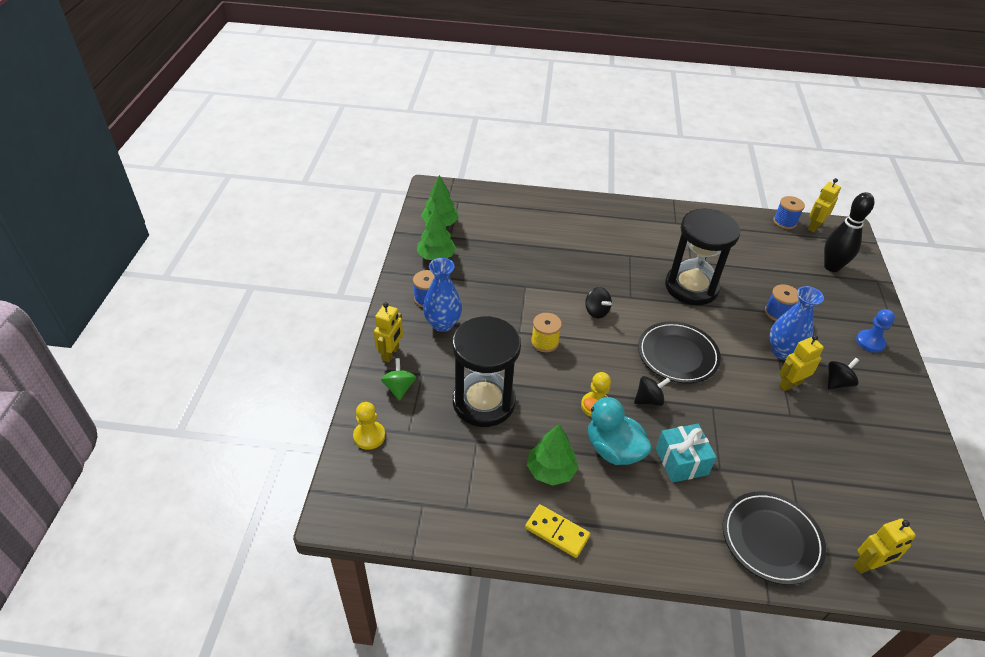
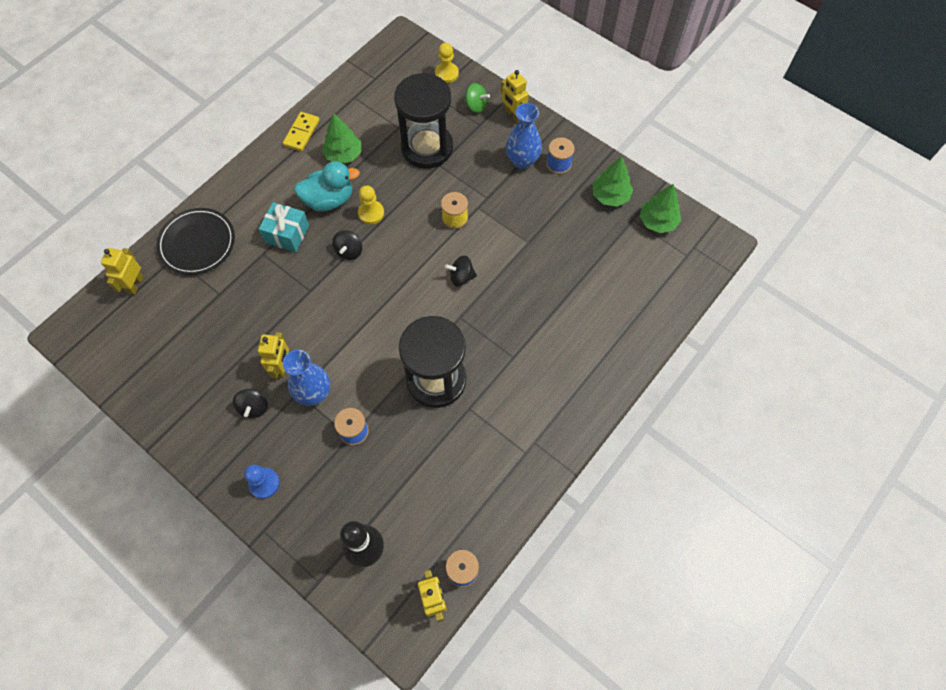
camera: 125 degrees right, 20 degrees up
yellow domino [525,504,590,558] -> yellow domino turned 45 degrees counterclockwise [283,112,320,151]
black plate [638,321,721,384] -> none

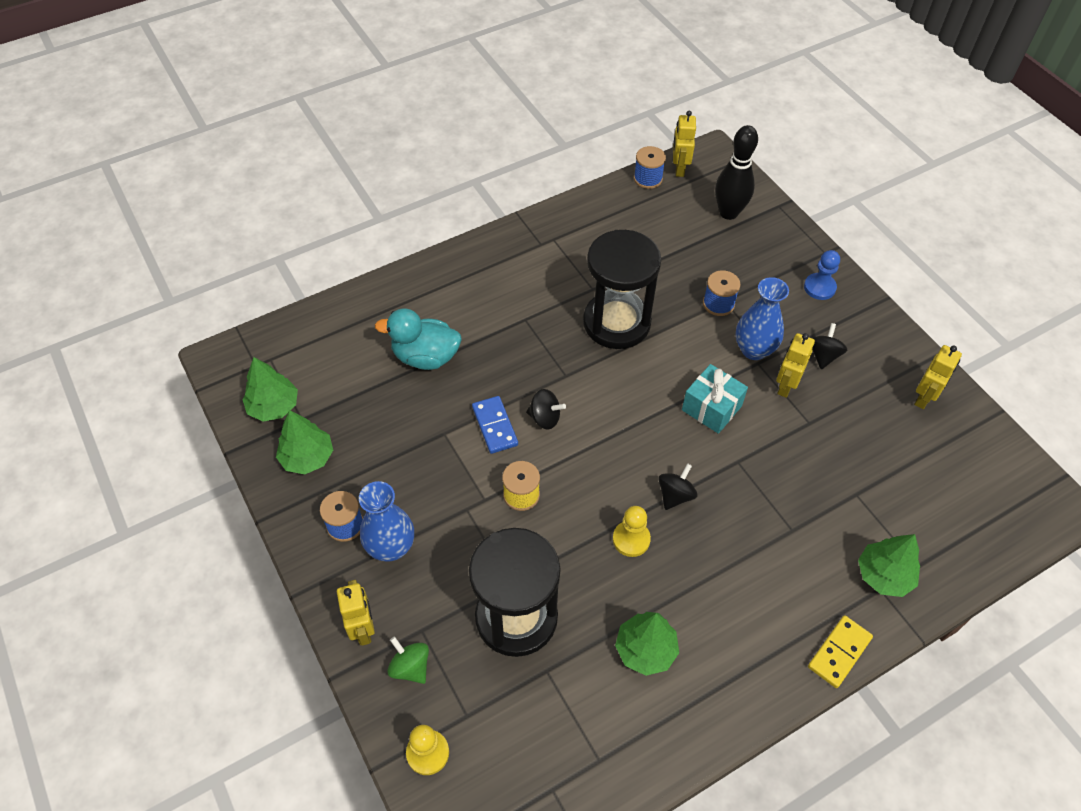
camera: 160 degrees left, 10 degrees down
yellow robot [101,248,143,295] -> yellow robot moved to [914,345,962,409]
black plate [156,208,235,275] -> green tree [858,534,920,597]
turquoise gift [259,202,309,252] -> turquoise gift moved to [682,364,748,434]
yellow domino [283,112,320,151] -> yellow domino moved to [808,615,873,688]
turquoise duck [294,161,360,211] -> turquoise duck moved to [375,308,462,370]
none -> blue domino [472,396,518,454]

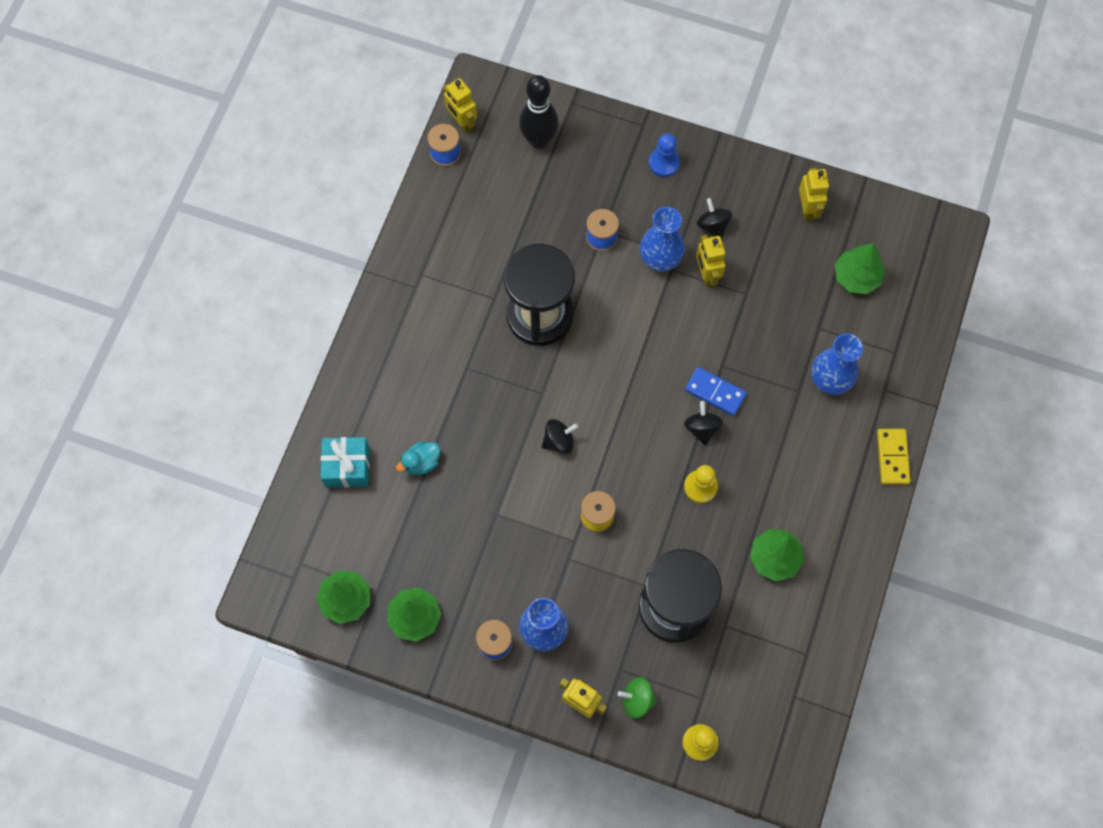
camera: 40 degrees left, 15 degrees up
turquoise duck [375,308,462,370] -> turquoise duck [396,441,440,475], size x0.58
blue domino [472,396,518,454] -> blue domino moved to [685,367,747,416]
turquoise gift [682,364,748,434] -> turquoise gift moved to [321,437,370,488]
green tree [858,534,920,597] -> green tree moved to [835,243,885,294]
none -> blue vase [811,333,863,395]

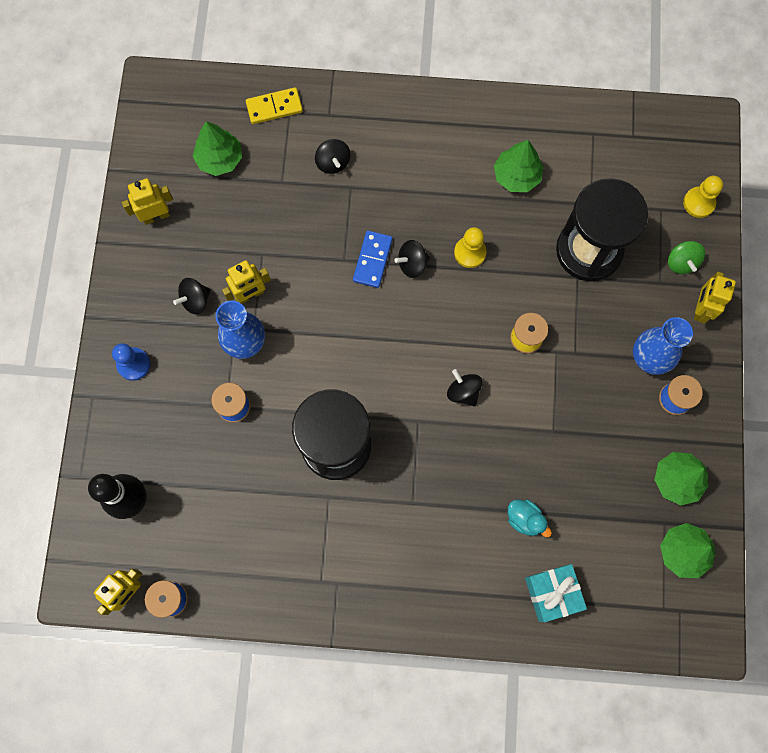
camera: 105 degrees left, 5 degrees up
blue vase [811,333,863,395] -> black spinning top [315,139,350,174]
yellow domino [877,429,910,485] -> yellow domino moved to [246,87,303,124]

